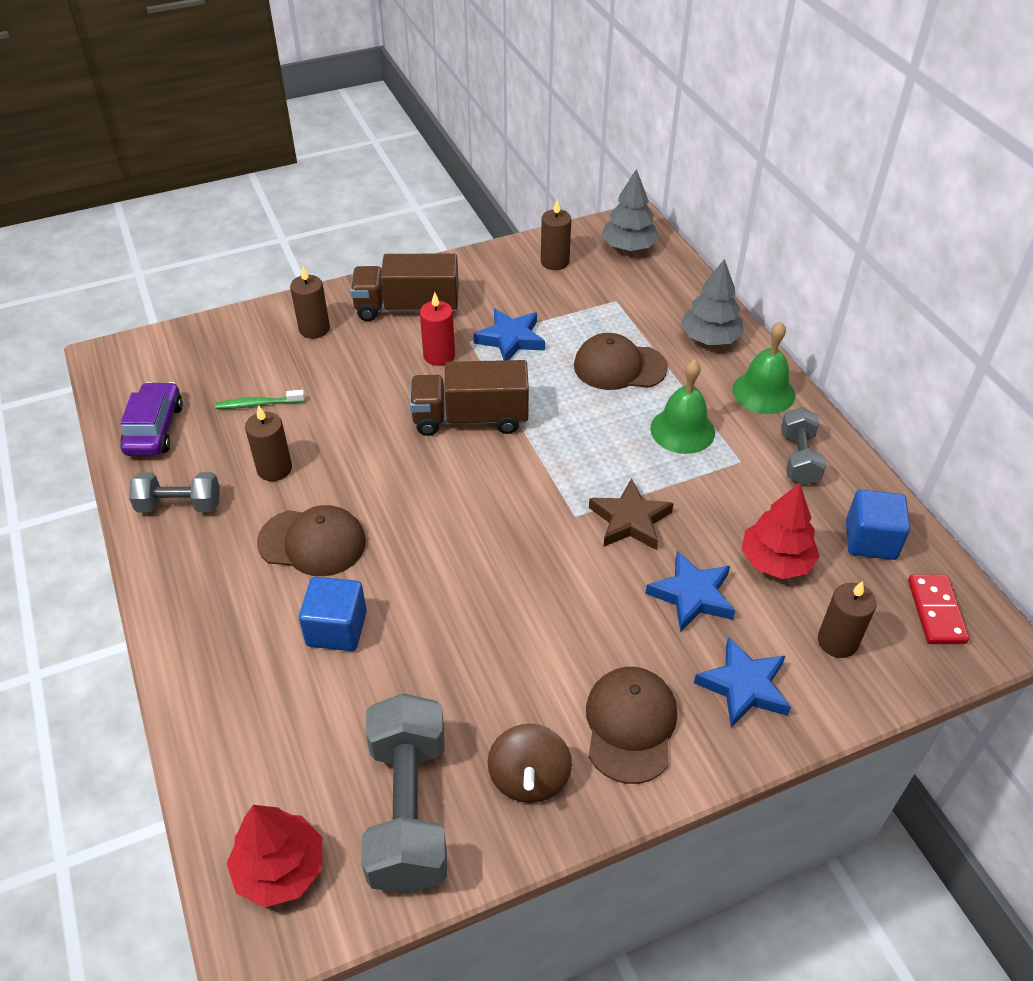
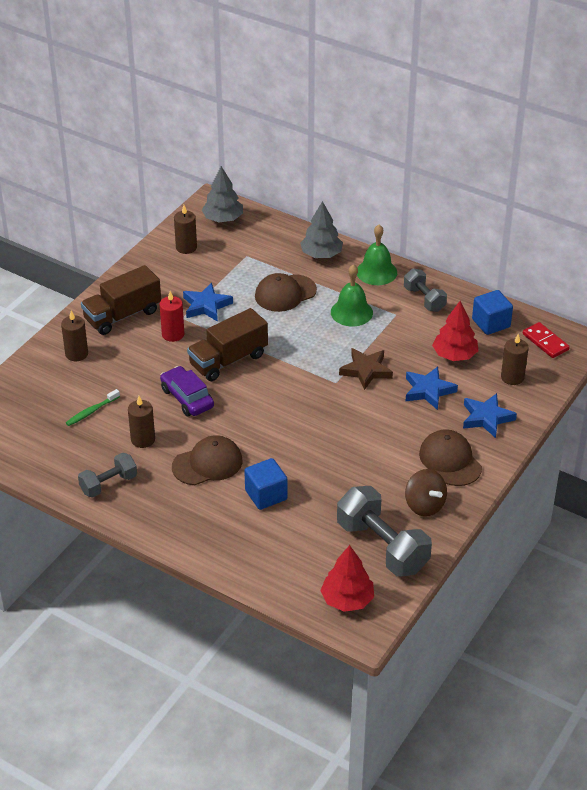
camera: 35 degrees left, 5 degrees down
purple car [120,382,183,456] -> purple car moved to [160,366,214,416]

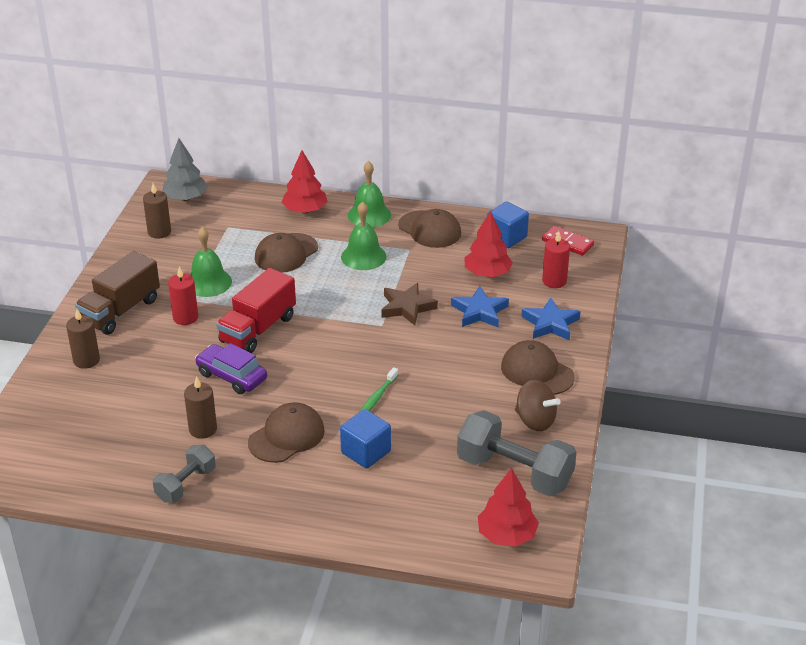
camera: 20 degrees left, 5 degrees down
green toothbrush [66,389,120,426] -> green toothbrush moved to [360,367,398,411]
blue star [183,282,233,322] -> green bell [190,227,232,297]
brown truck [187,308,268,381] -> red truck [216,268,296,353]
grey tree [300,201,343,258] -> red tree [282,150,328,213]
grey dumbbell [404,268,447,312] -> brown cap [398,209,461,248]
brown candle [501,334,529,385] -> red candle [542,231,570,288]

